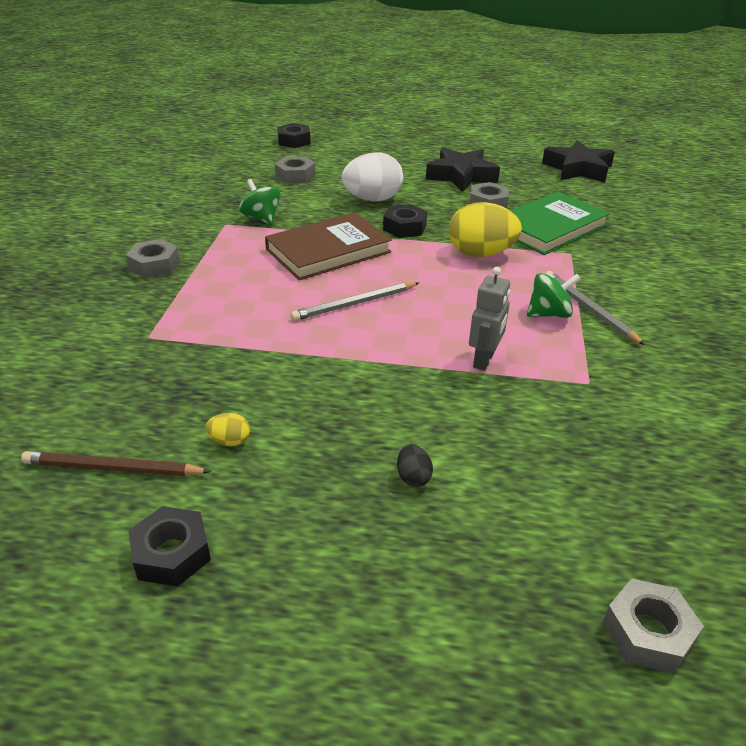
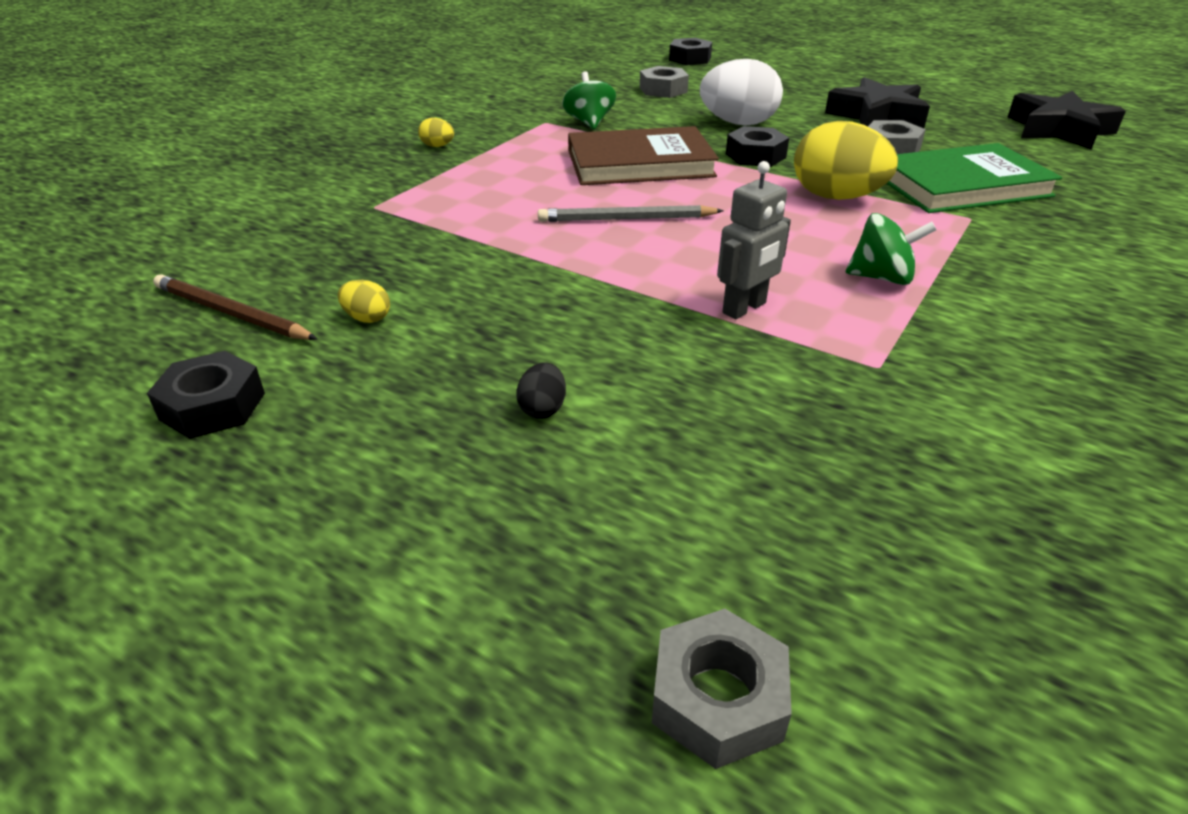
camera: 25 degrees right, 0 degrees up
grey nut [126,239,180,278] -> yellow egg [418,118,454,147]
grey pencil [545,271,645,345] -> none

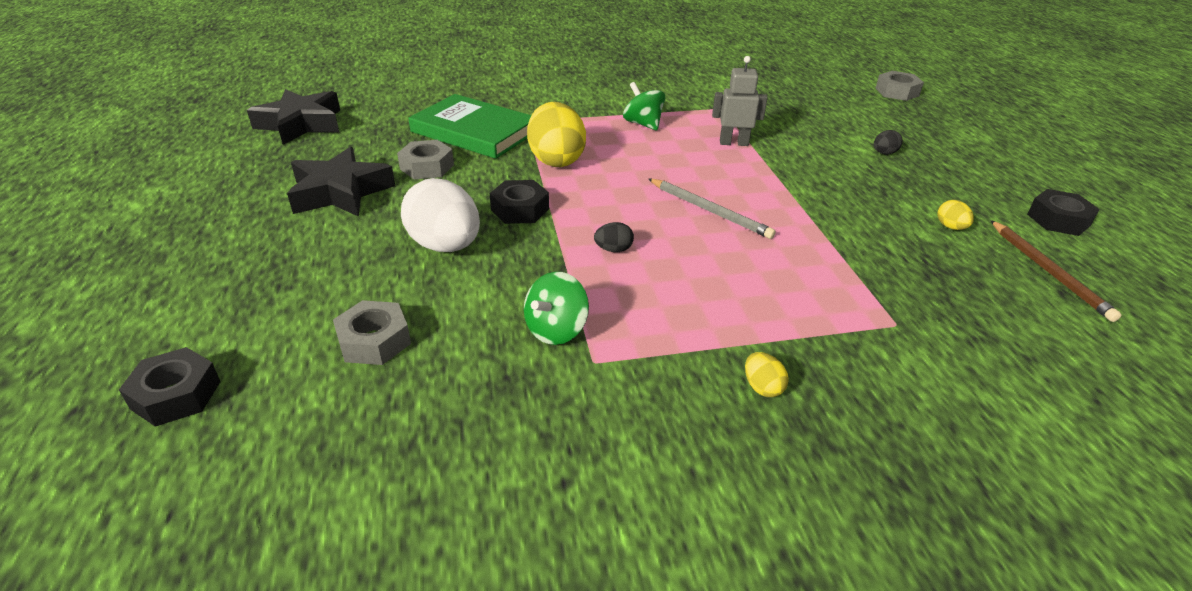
camera: 135 degrees left, 0 degrees up
brown book [568,126,719,185] -> black egg [594,222,634,252]

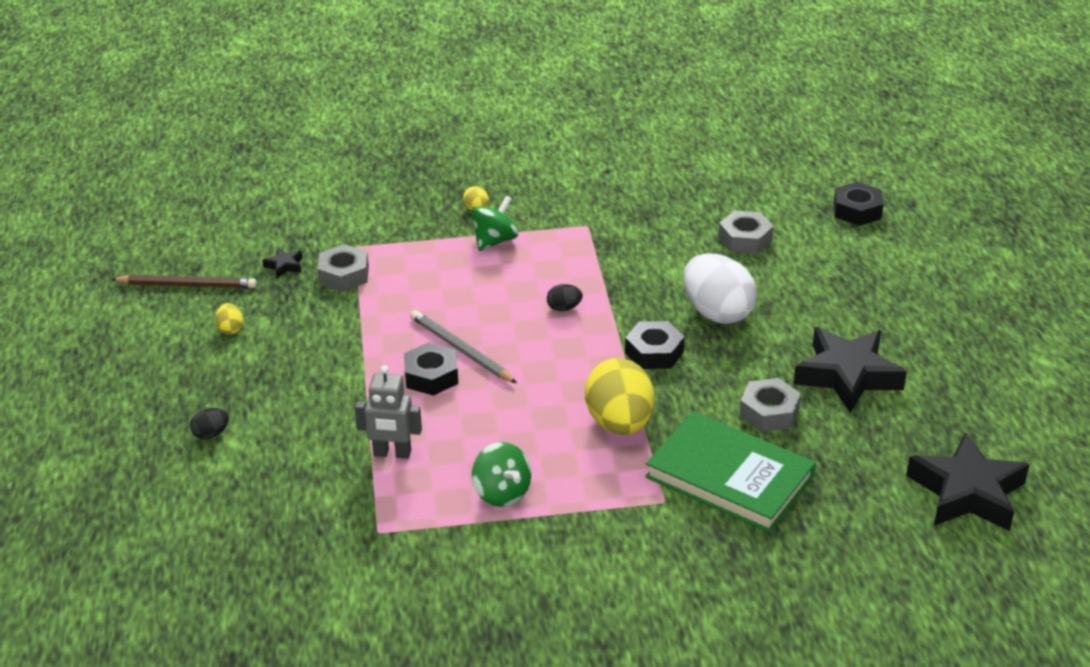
camera: 175 degrees left, 0 degrees up
green spinning top [524,272,589,345] -> green spinning top moved to [471,196,518,251]
grey nut [875,71,924,101] -> grey nut moved to [317,244,369,292]
brown pencil [990,220,1121,322] -> brown pencil turned 105 degrees clockwise [111,275,257,288]
black nut [1027,189,1100,236] -> black nut moved to [404,342,458,396]
none -> black star [262,248,303,278]

